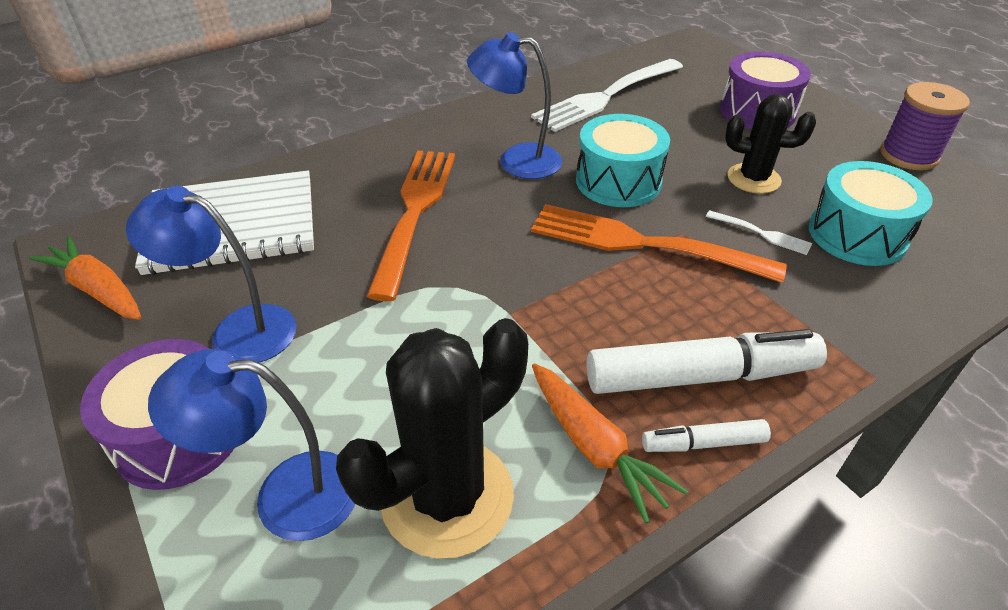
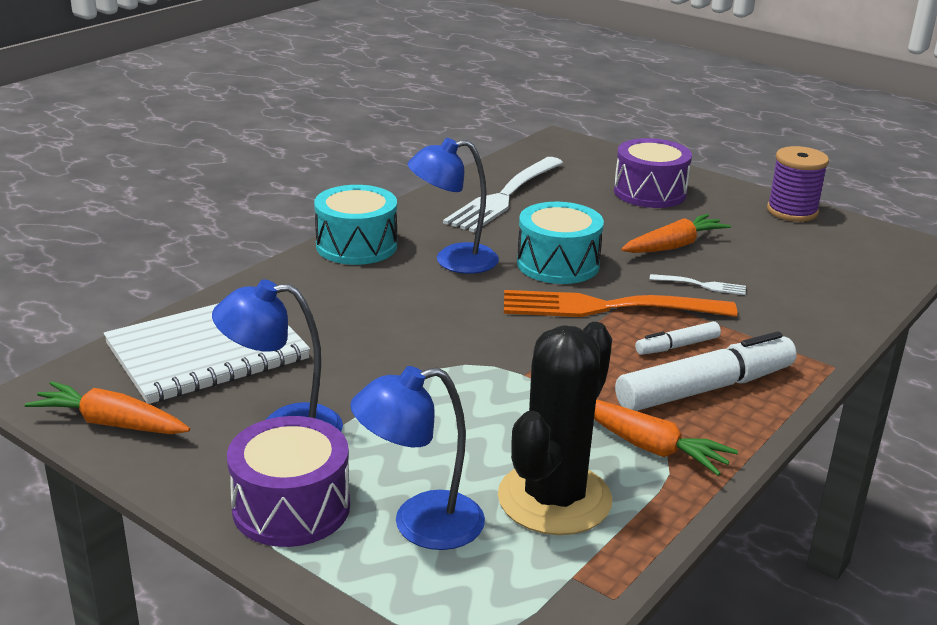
camera: 20 degrees left, 15 degrees down
orange fork [367,150,455,301] -> none
white marker [642,419,771,452] -> white marker moved to [635,321,721,355]
black cactus [725,94,816,194] -> orange carrot [621,214,731,253]
turquoise drum [809,161,933,266] -> turquoise drum moved to [314,185,397,265]

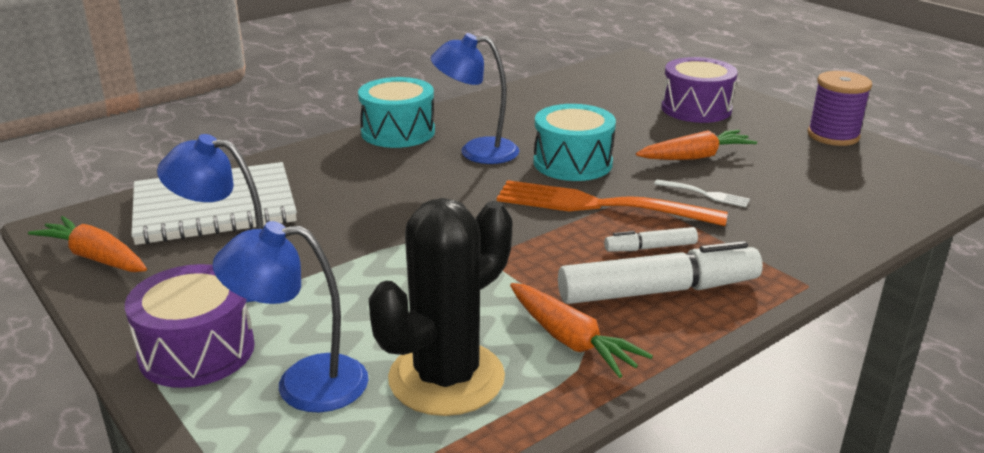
camera: 15 degrees right, 0 degrees up
white fork [443,157,563,232] -> none

